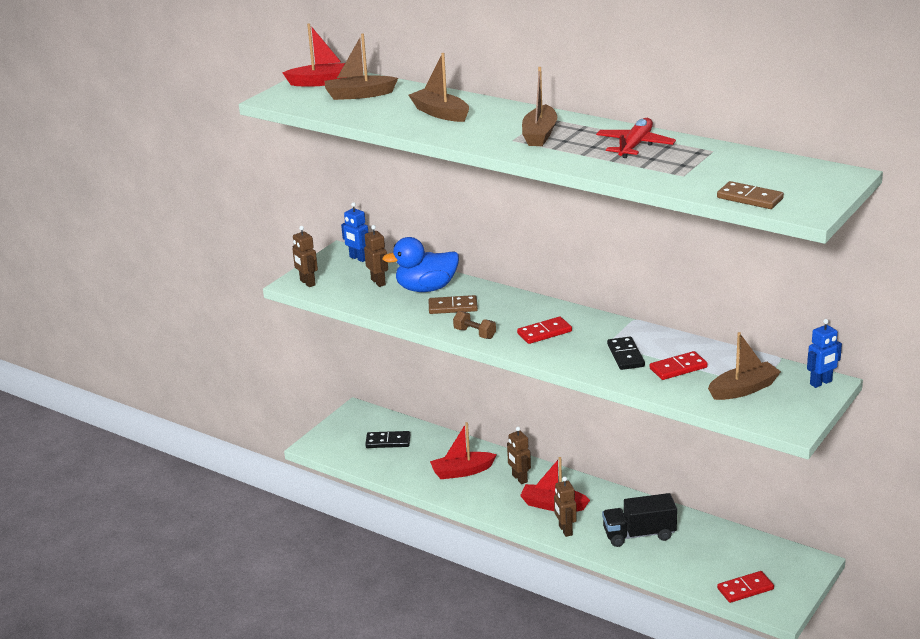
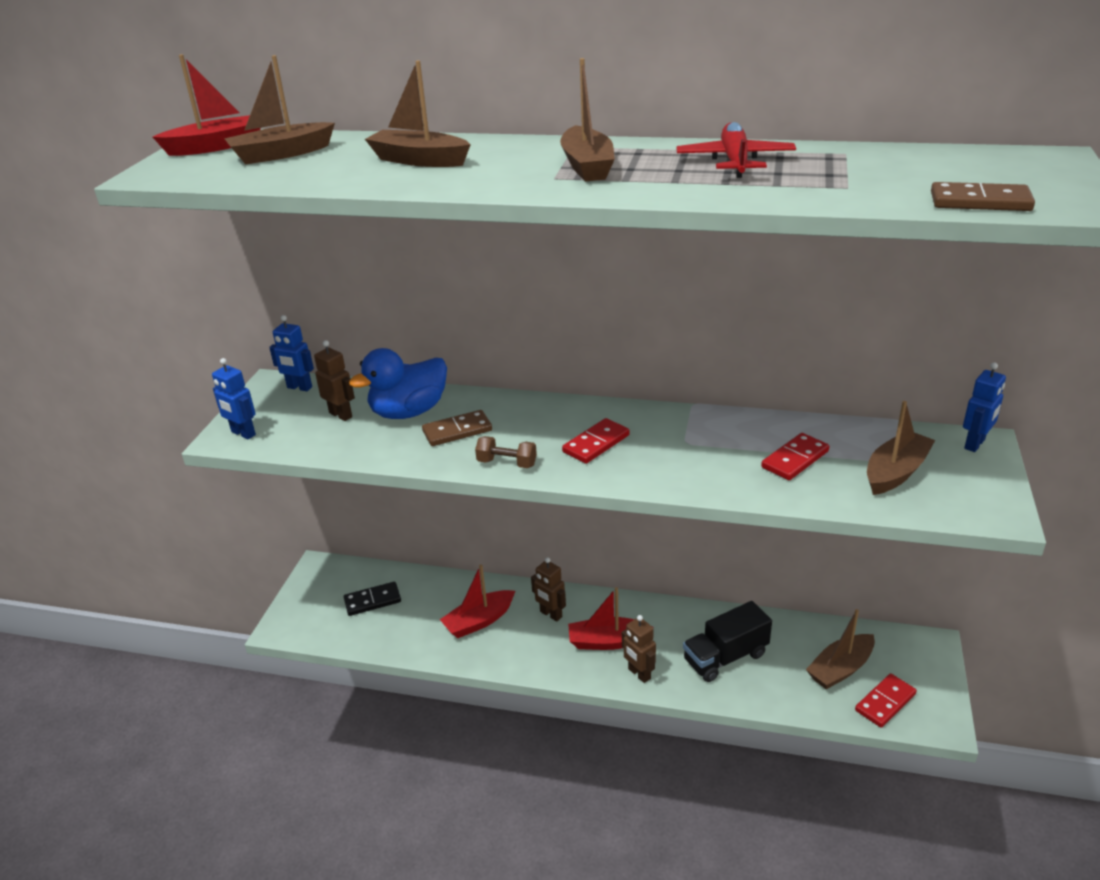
camera: 20 degrees left, 5 degrees up
brown robot [293,226,318,287] -> blue robot [212,358,256,439]
black domino [607,337,645,370] -> none
none -> brown boat [806,609,875,689]

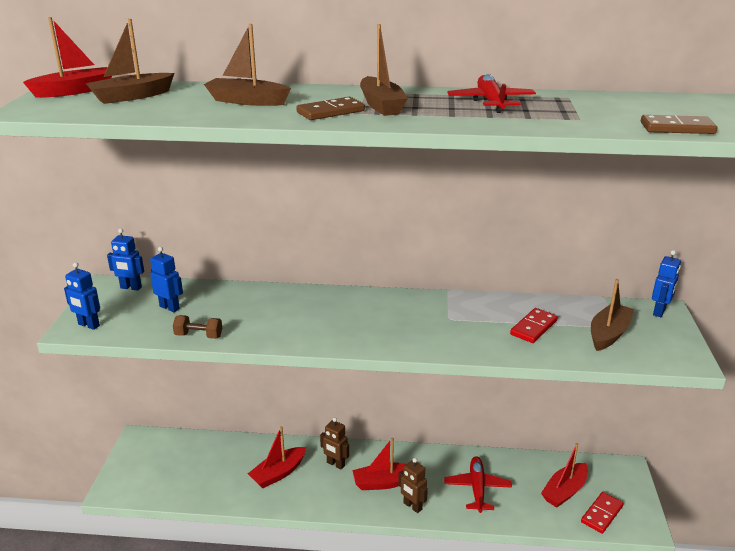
camera: 10 degrees left, 5 degrees down
brown robot [314,340,355,421] -> blue robot [150,247,183,312]
black domino [344,582,401,616] -> none
blue duck [349,348,447,419] -> none
brown domino [422,410,492,446] -> brown domino moved to [296,97,365,120]
brown dumbbell [475,436,537,468] -> brown dumbbell moved to [173,315,222,339]
red domino [562,418,630,464] -> none
black truck [683,601,772,682] -> red plane [444,456,512,513]
brown boat [806,609,875,689] -> red boat [541,443,588,508]

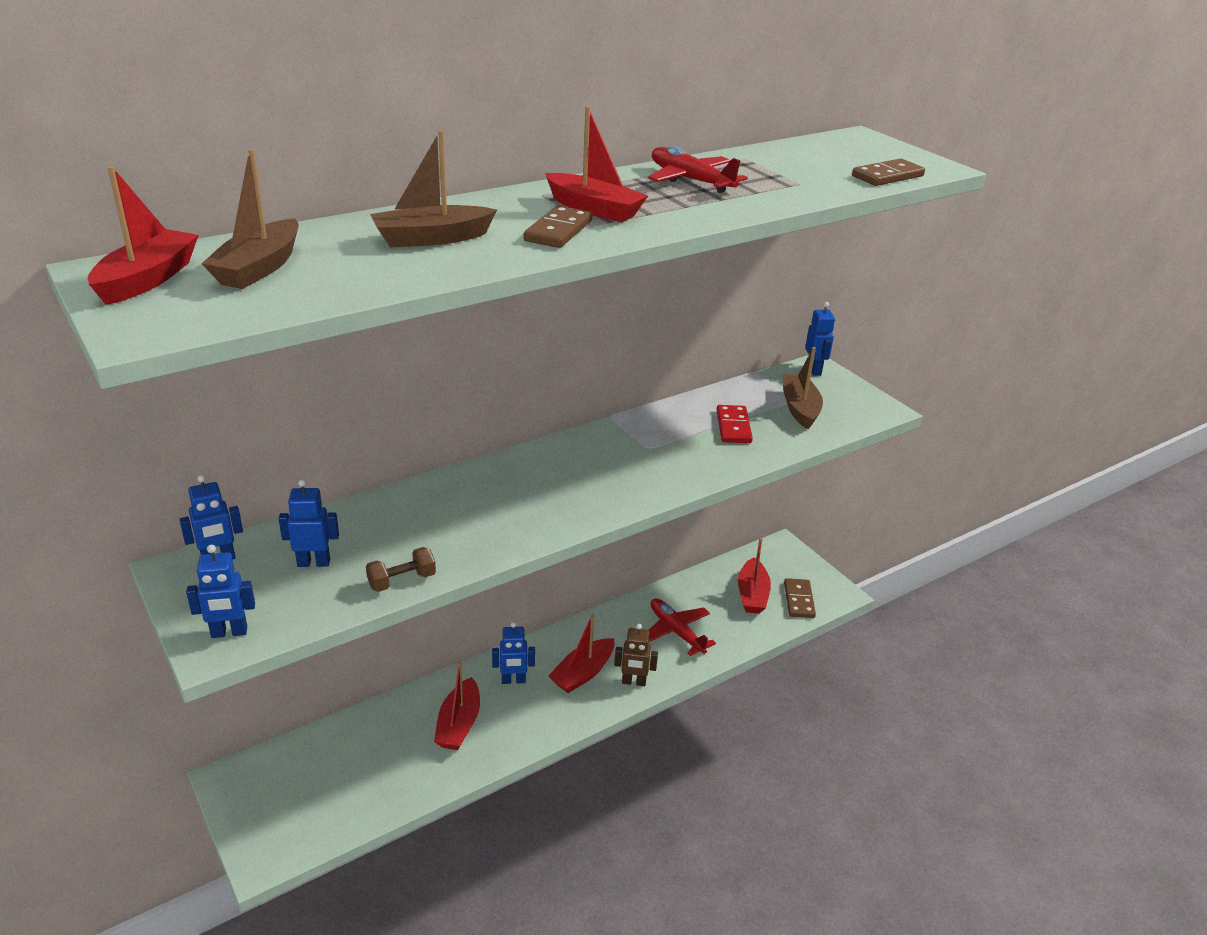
camera: 40 degrees left, 5 degrees up
brown robot [320,417,349,470] -> blue robot [492,622,535,684]
brown boat [360,24,408,116] -> red boat [545,106,648,222]
red domino [581,492,624,534] -> brown domino [784,578,816,618]

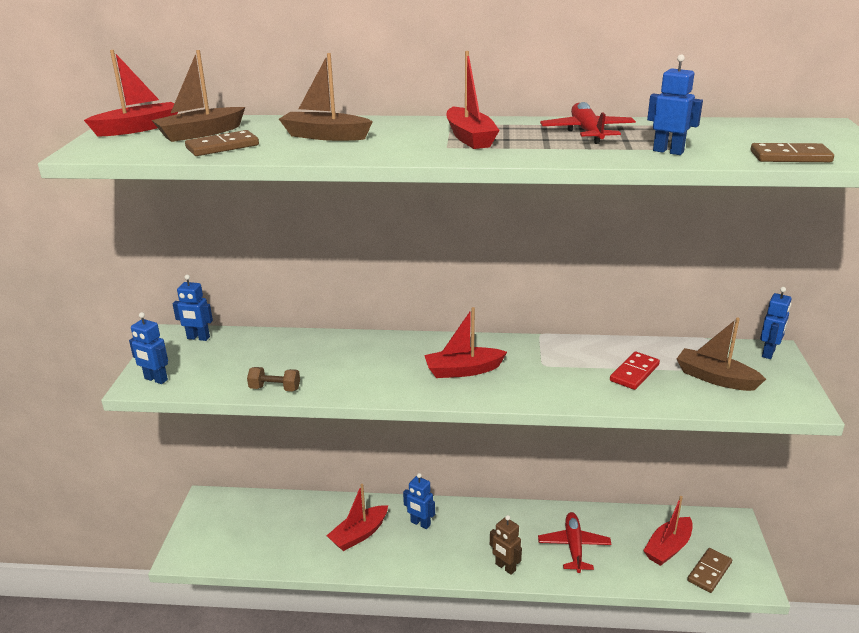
camera: 40 degrees right, 5 degrees down
blue robot [278,479,339,567] -> blue robot moved to [647,54,703,155]
brown domino [524,206,592,248] -> brown domino moved to [185,130,259,156]
red boat [549,614,614,693] -> red boat moved to [424,307,507,378]
brown boat [783,347,823,429] -> brown boat turned 90 degrees counterclockwise [676,318,766,391]

